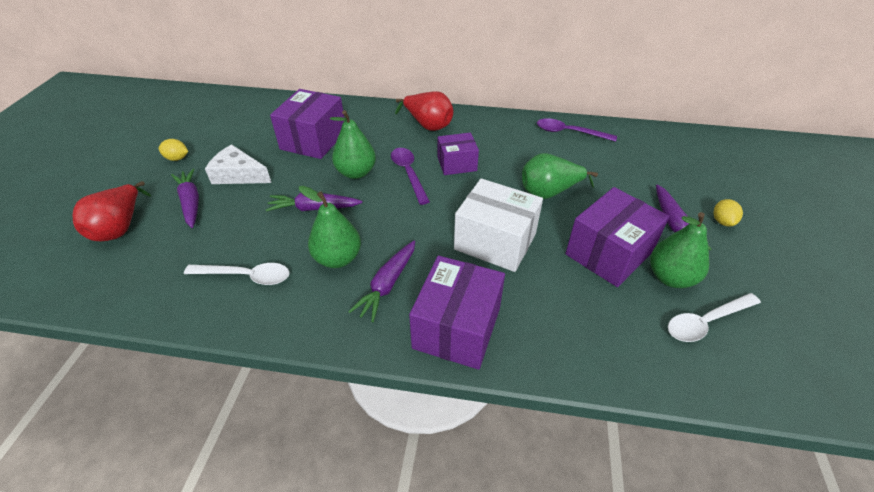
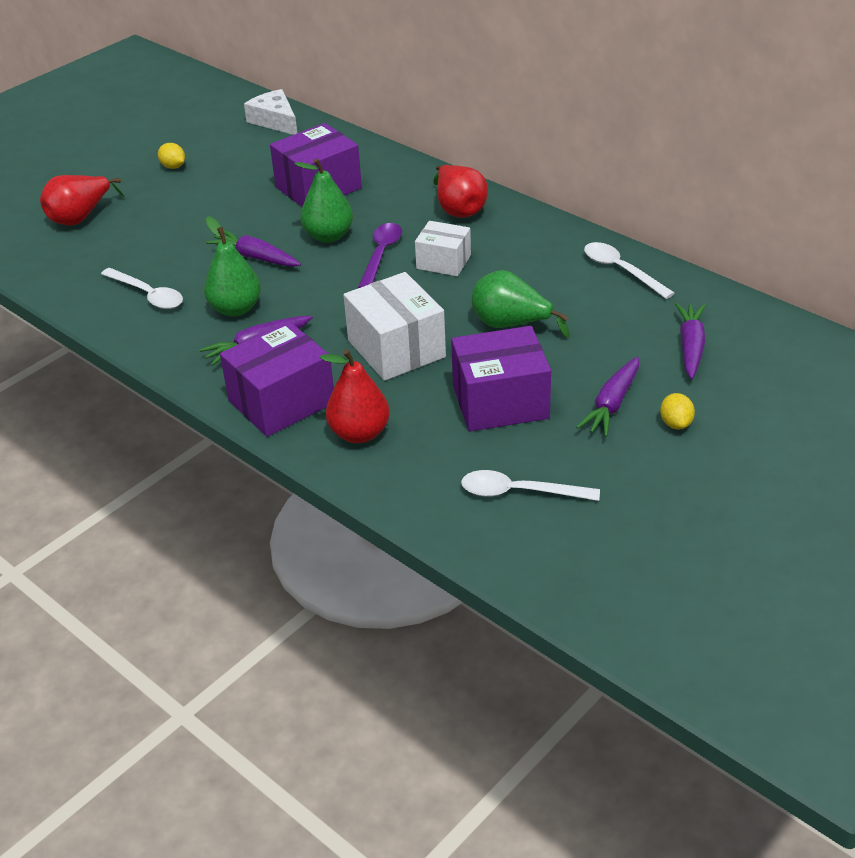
camera: 35 degrees right, 5 degrees down
purple carrot [171,169,199,228] -> purple carrot moved to [675,303,705,379]
white cheese [205,144,271,184] -> white cheese moved to [244,89,297,135]
purple box [438,133,479,175] -> white box [415,221,471,276]
purple spoon [537,118,617,142] -> white spoon [584,242,675,299]
green pear [650,212,709,288] -> none
yellow lemon [713,199,743,226] -> yellow lemon turned 45 degrees counterclockwise [660,393,695,429]
none -> red pear [320,349,390,443]

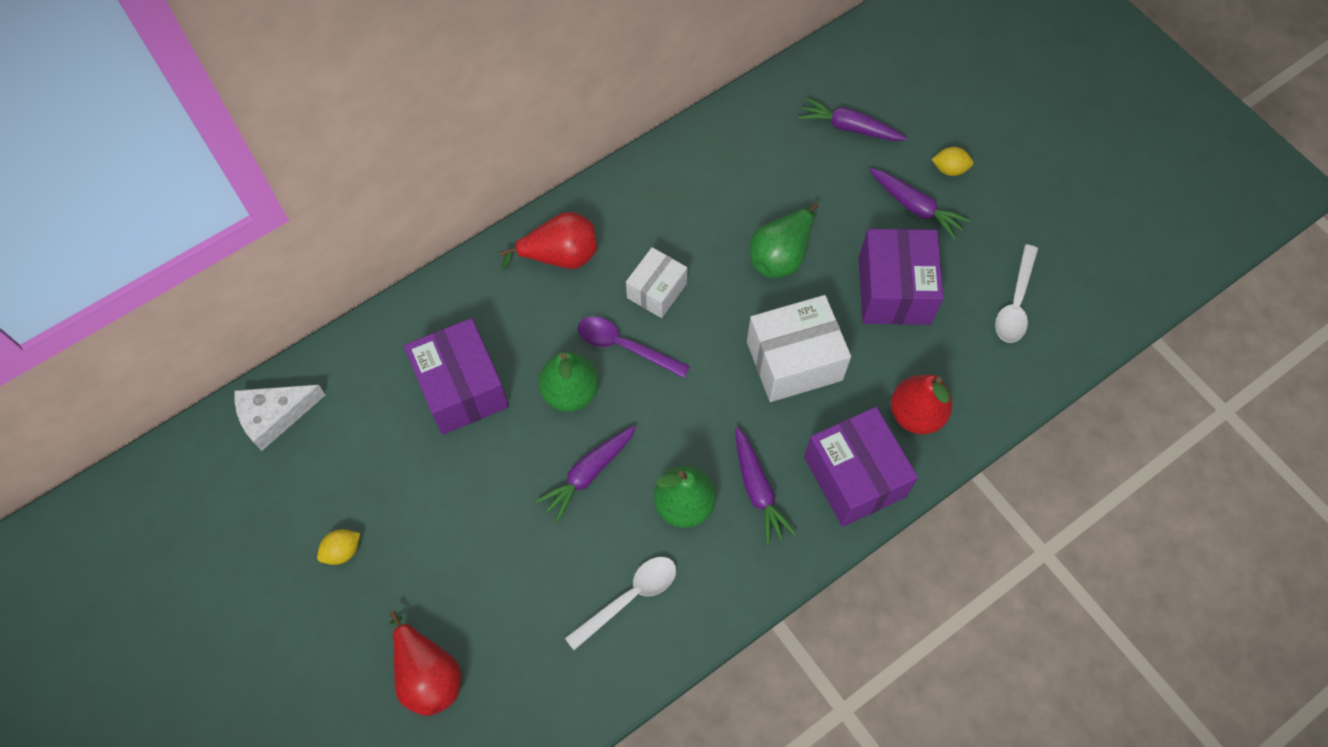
camera: 80 degrees left, 25 degrees up
white spoon [584,242,675,299] -> none

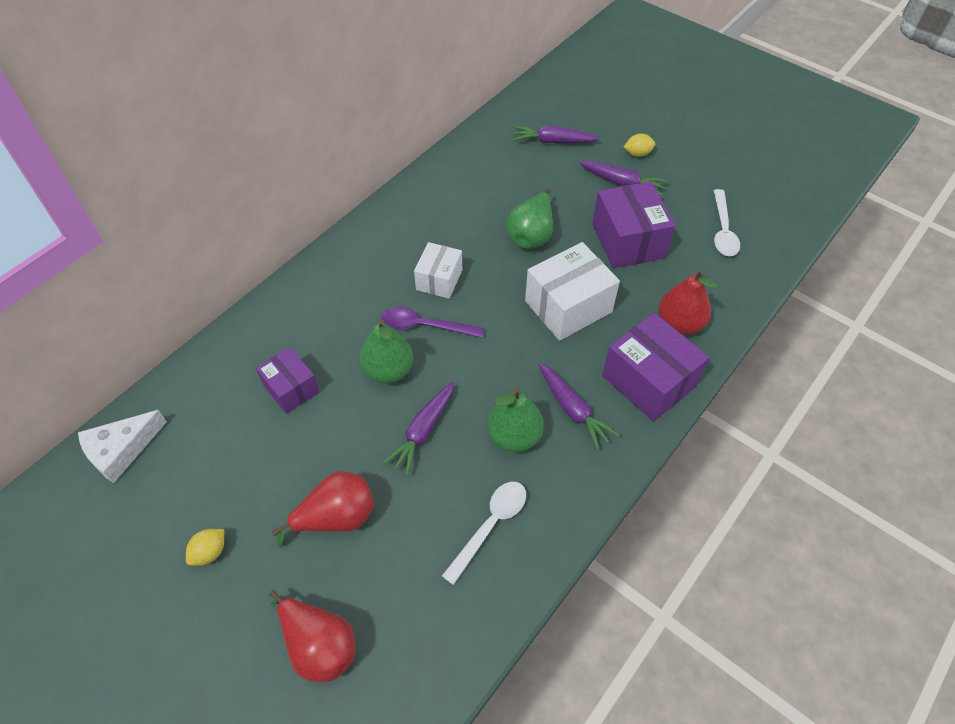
camera: 15 degrees left, 10 degrees down
purple box [404,318,509,435] -> purple box [256,347,320,414], size x0.62
red pear [500,212,597,269] -> red pear moved to [272,471,374,547]

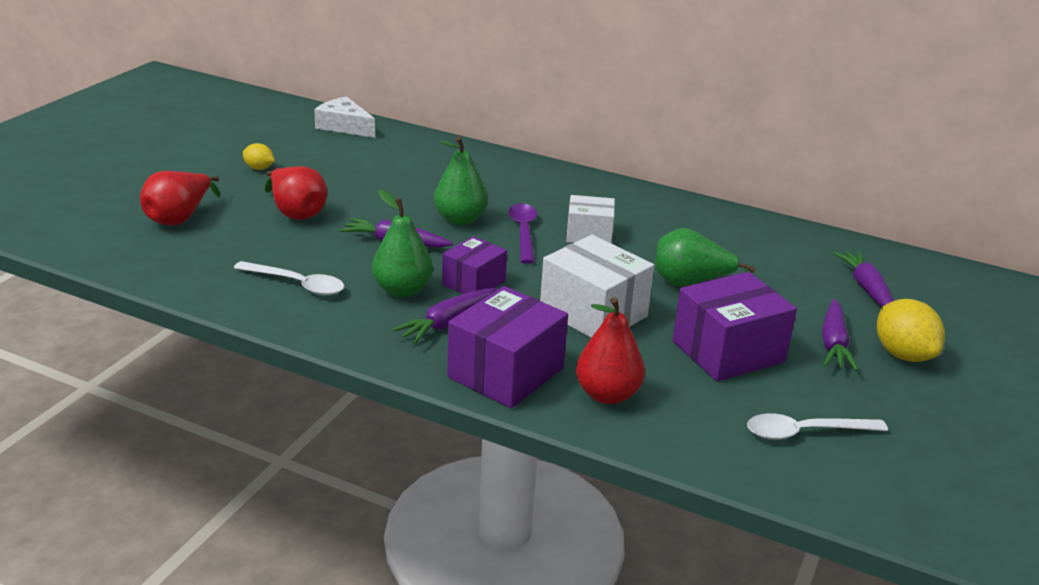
camera: 75 degrees right, 25 degrees down
purple box [256,347,320,414] -> purple box moved to [442,236,507,294]
yellow lemon [624,134,655,157] -> yellow lemon [877,299,945,362], size x1.79

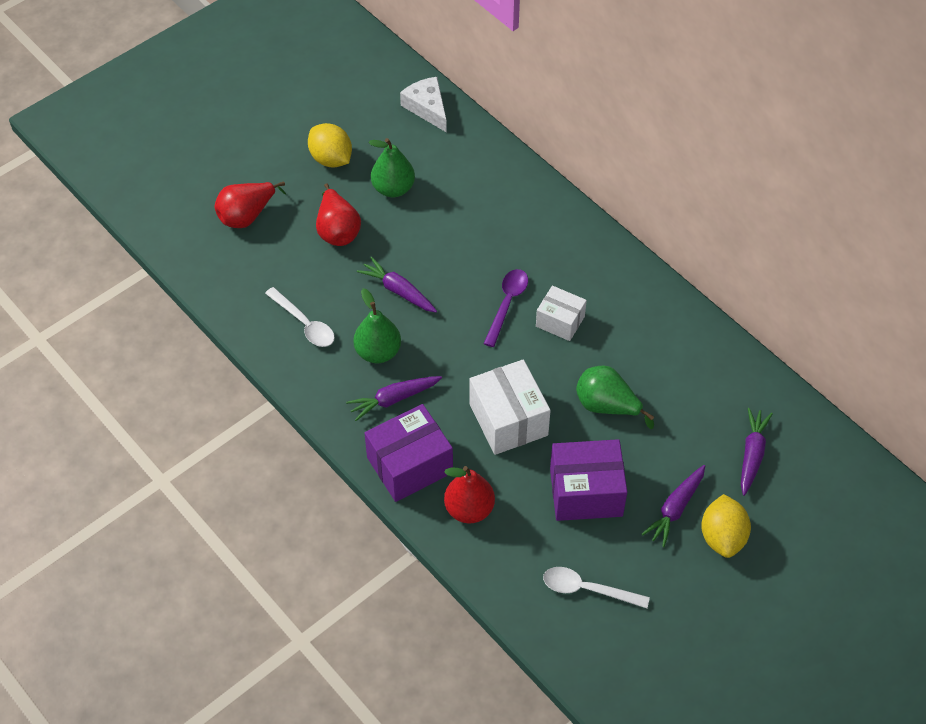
camera: 25 degrees right, 25 degrees up
yellow lemon [243,143,275,170] -> yellow lemon [308,123,352,167], size x1.79
green pear [434,137,488,225] -> green pear moved to [368,138,415,197]
purple box [442,236,507,294] -> none

